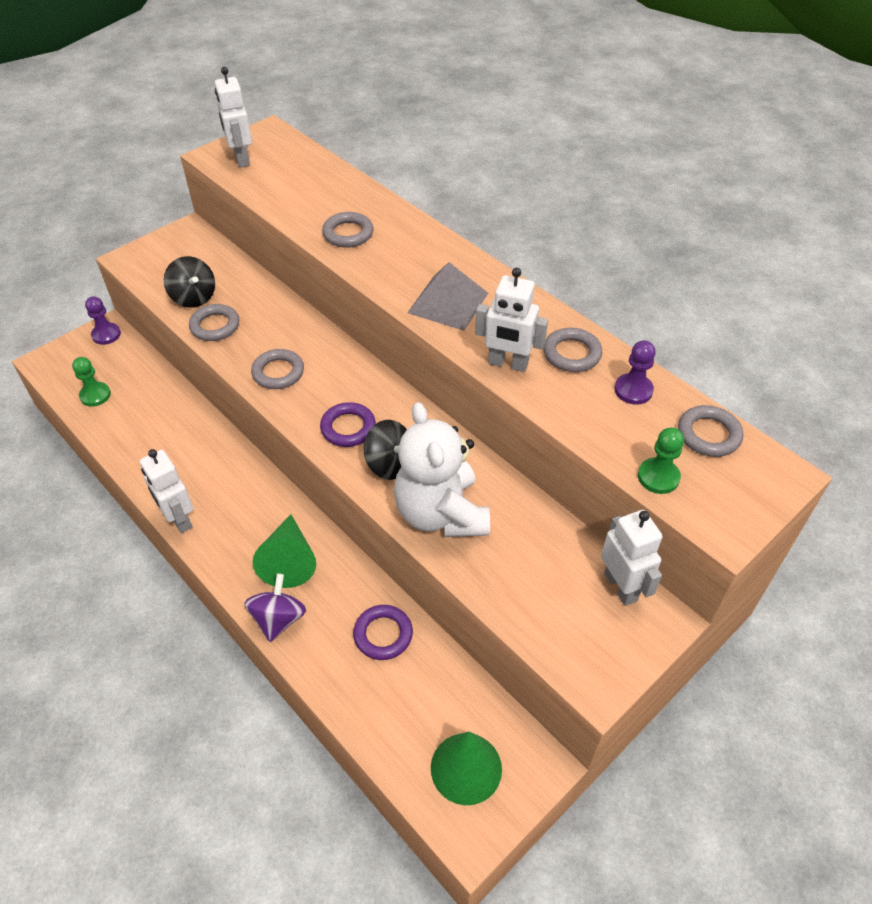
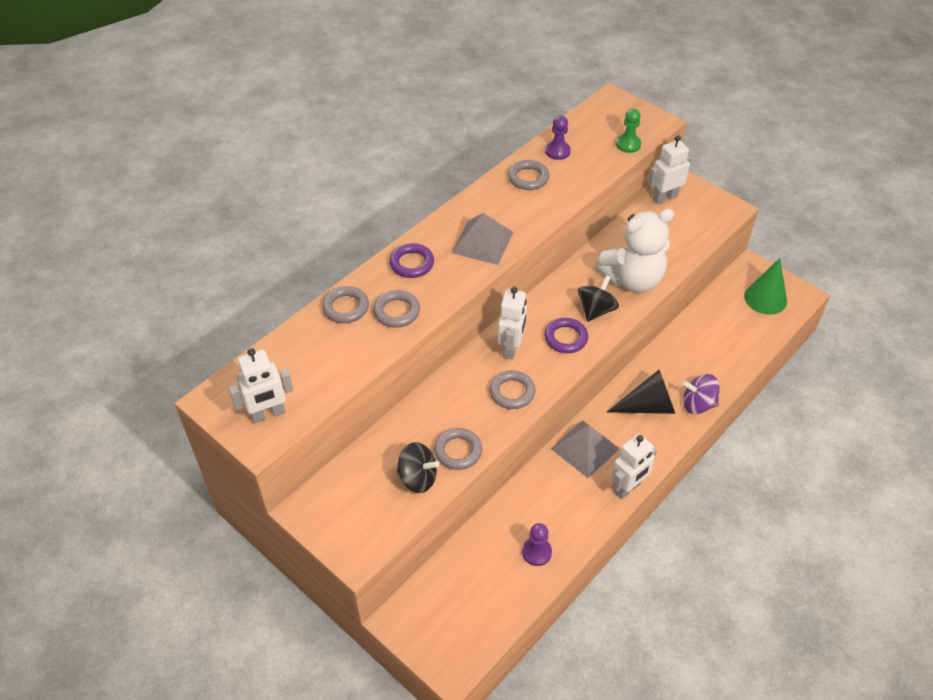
camera: 95 degrees left, 0 degrees up
green pawn [72,357,111,407] -> none
purple pawn [85,296,121,345] -> purple pawn moved to [522,523,552,566]
black spinning top [164,256,215,308] -> black spinning top turned 60 degrees clockwise [397,442,440,493]
green cone [253,514,316,588] -> black cone [607,370,675,414]
purple ring [353,605,413,660] -> purple ring moved to [389,243,434,278]
white robot [475,268,548,372] -> white robot moved to [498,287,527,360]
grey ring [678,405,743,457] -> grey ring moved to [322,286,369,323]
none -> grey pyramid [551,420,620,478]

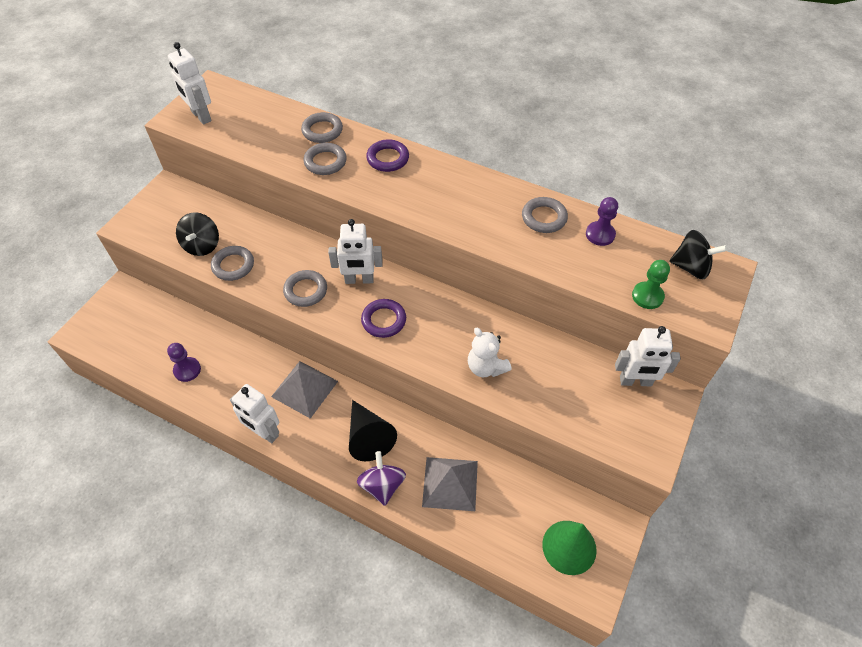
camera: 75 degrees right, 5 degrees up
grey pyramid [452,213,513,265] -> grey pyramid moved to [422,457,478,511]
black spinning top [578,275,619,322] -> black spinning top moved to [669,230,727,279]
white teddy bear [595,209,674,292] -> white teddy bear [468,328,512,377], size x0.56
white robot [648,135,691,204] -> white robot turned 135 degrees clockwise [615,326,681,386]

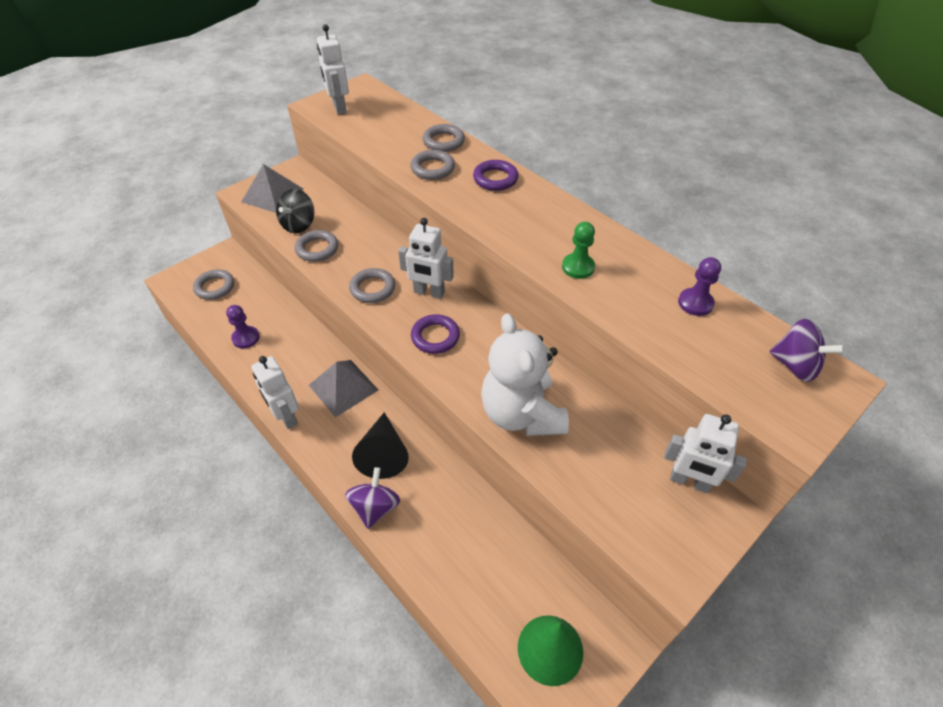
camera: 20 degrees right, 5 degrees down
grey pyramid [422,457,478,511] -> grey pyramid moved to [241,164,303,213]
white teddy bear [468,328,512,377] -> white teddy bear [481,313,569,436], size x1.79
grey ring [522,197,568,233] -> grey ring moved to [193,269,234,300]
green pawn [632,260,670,309] -> green pawn moved to [562,222,595,279]
black spinning top [669,230,727,279] -> purple spinning top [770,319,845,382]

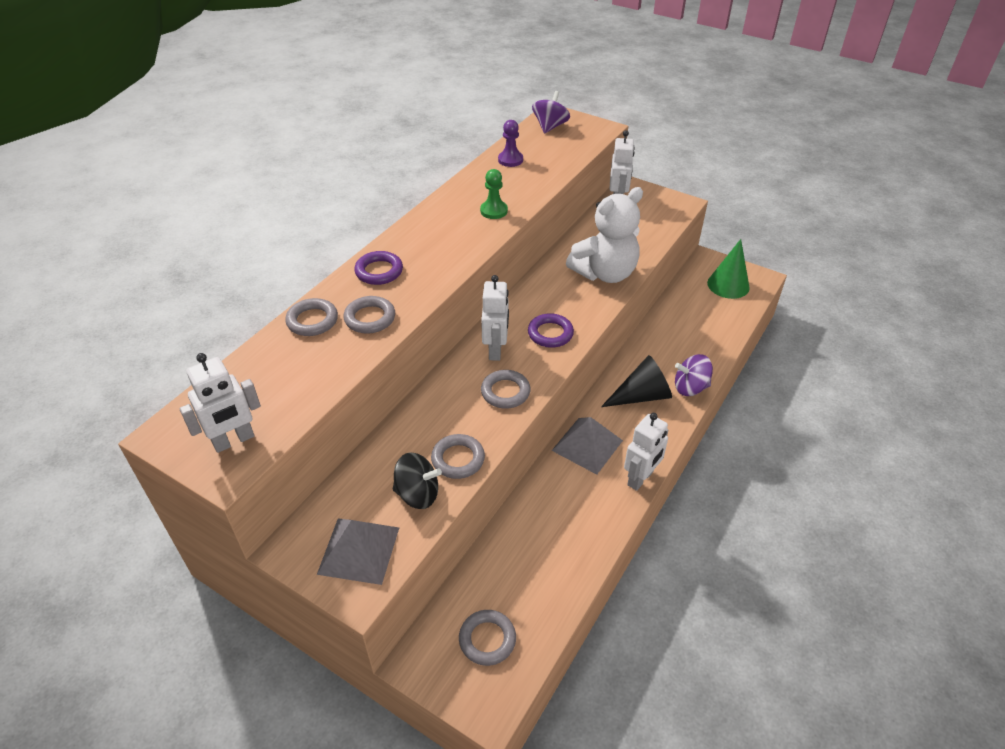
camera: 105 degrees left, 5 degrees down
purple pawn [226,305,260,348] -> none

